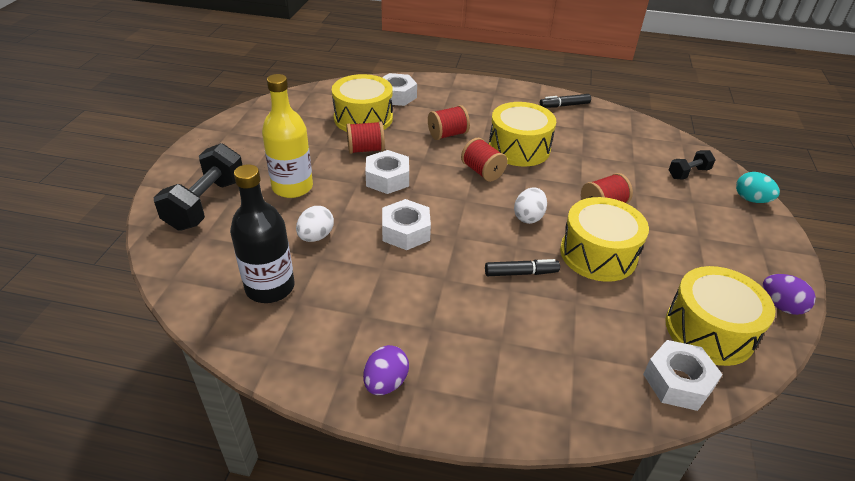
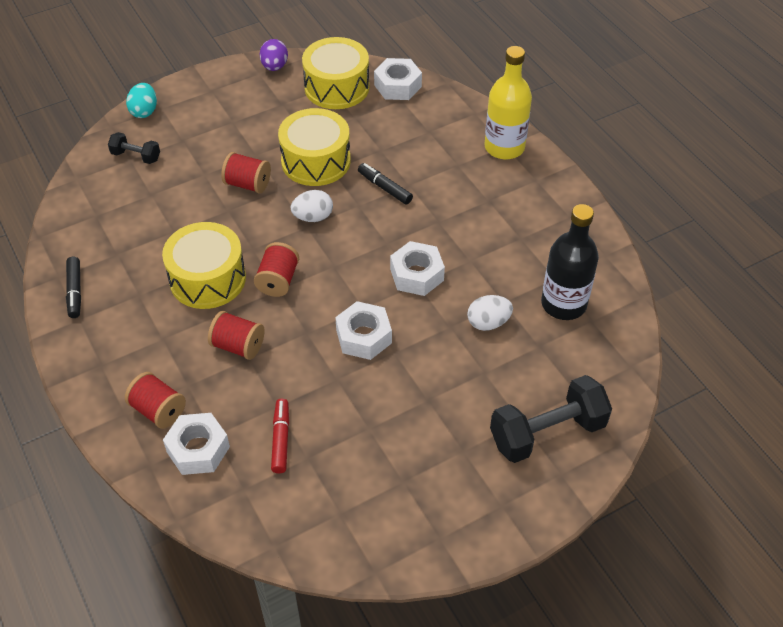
camera: 130 degrees left, 10 degrees up
yellow bottle [262,74,313,198] -> yellow bottle moved to [485,46,532,159]
yellow drum [332,74,393,132] -> red marker [271,399,289,473]
red spool [346,121,385,154] -> red spool moved to [125,372,186,429]
purple egg [363,345,409,395] -> none
black marker [540,94,591,108] -> black marker turned 45 degrees clockwise [66,257,81,318]

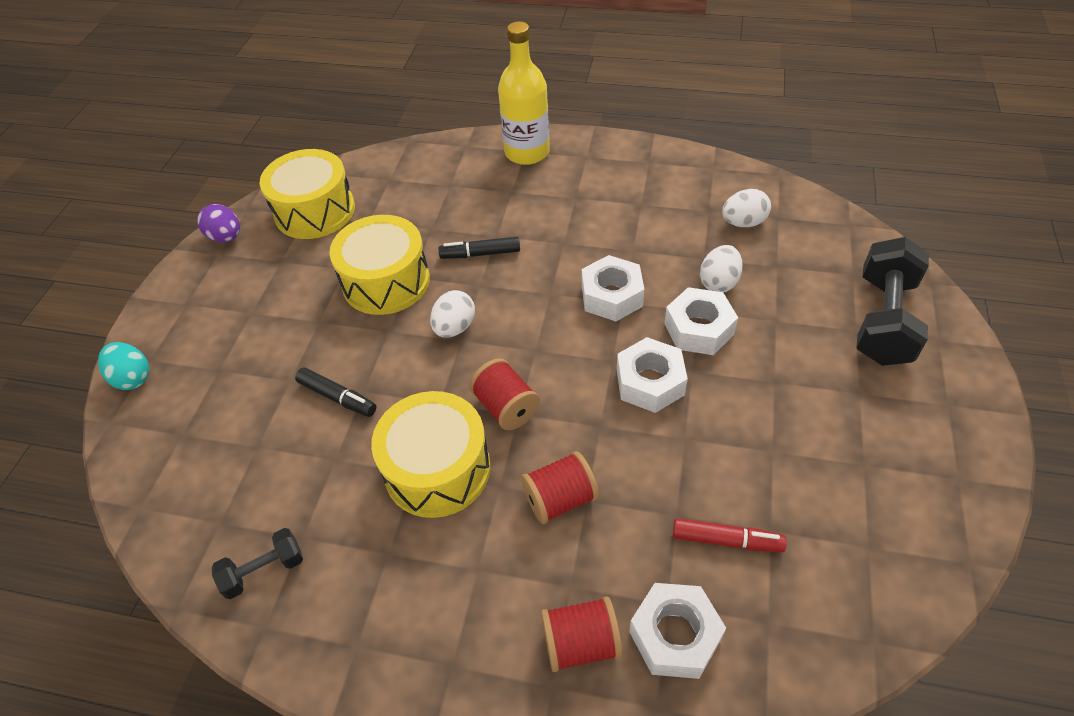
camera: 45 degrees left, 0 degrees up
black marker [66,257,81,318] -> black marker moved to [295,367,376,417]
black dumbbell [108,132,160,164] -> black dumbbell moved to [212,528,303,599]
red spool [221,152,271,193] -> none
red marker [271,399,289,473] -> red marker turned 150 degrees clockwise [673,518,787,552]
white nut [374,58,422,100] -> white nut moved to [664,287,738,355]
black bottle [541,204,599,320] -> white egg [722,189,771,227]

